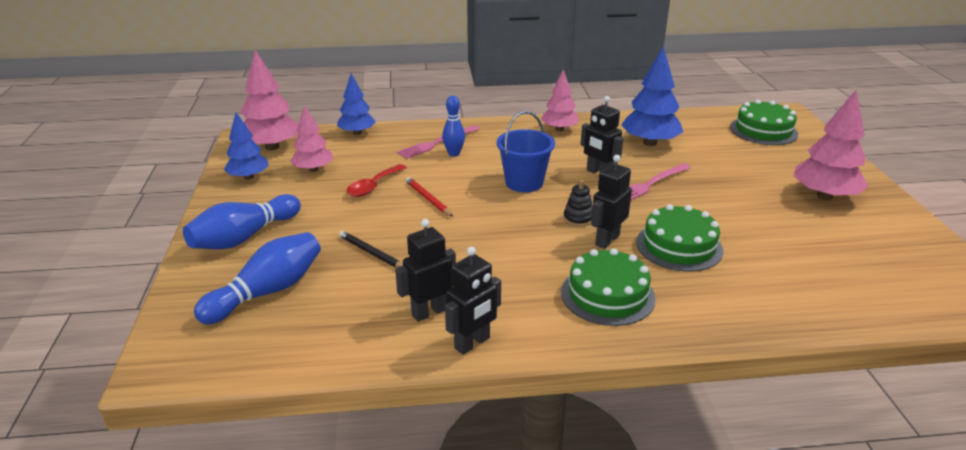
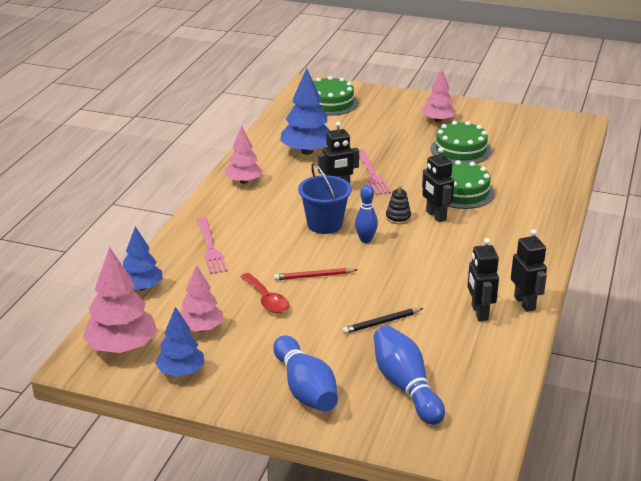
camera: 65 degrees left, 0 degrees up
blue bowling pin [442,96,465,157] -> blue bowling pin moved to [355,185,378,243]
green cake [561,248,656,326] -> green cake moved to [431,121,491,164]
pink tree [794,90,869,200] -> pink tree [422,69,456,123], size x0.65

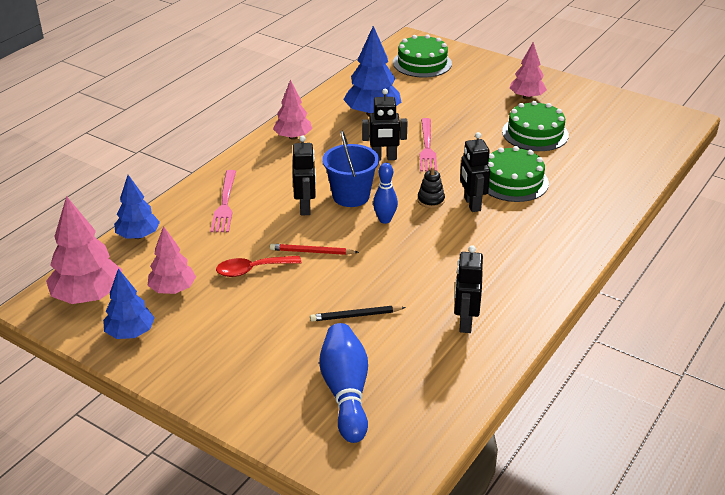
camera: 15 degrees right, 5 degrees up
red spoon [240,273,289,313] -> red spoon turned 90 degrees clockwise [216,256,301,277]
blue bowling pin [273,336,338,412] -> none
black robot [511,229,547,312] -> black robot moved to [293,135,316,216]

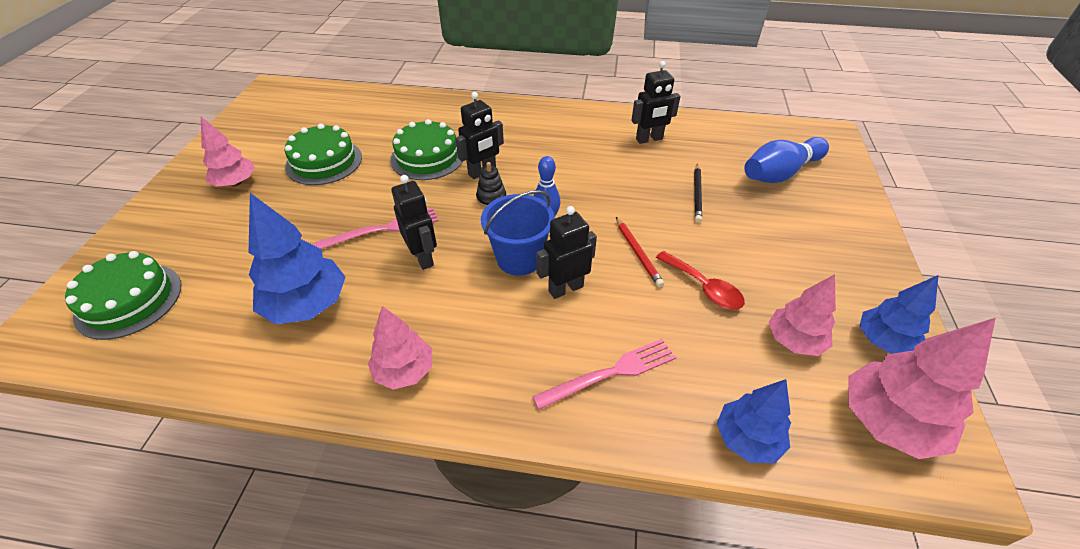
camera: 115 degrees left, 10 degrees up
black pencil [310,306,406,322] -> black pencil turned 45 degrees clockwise [694,163,702,223]

